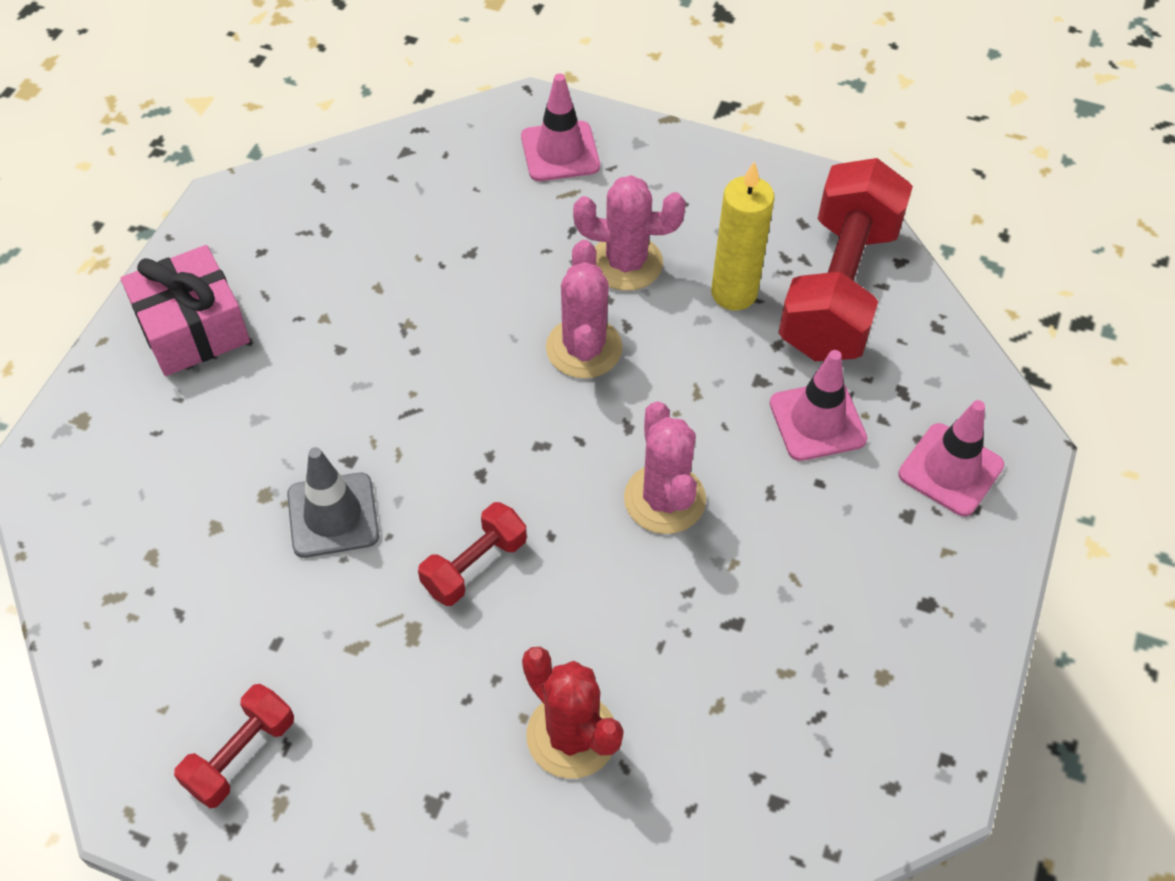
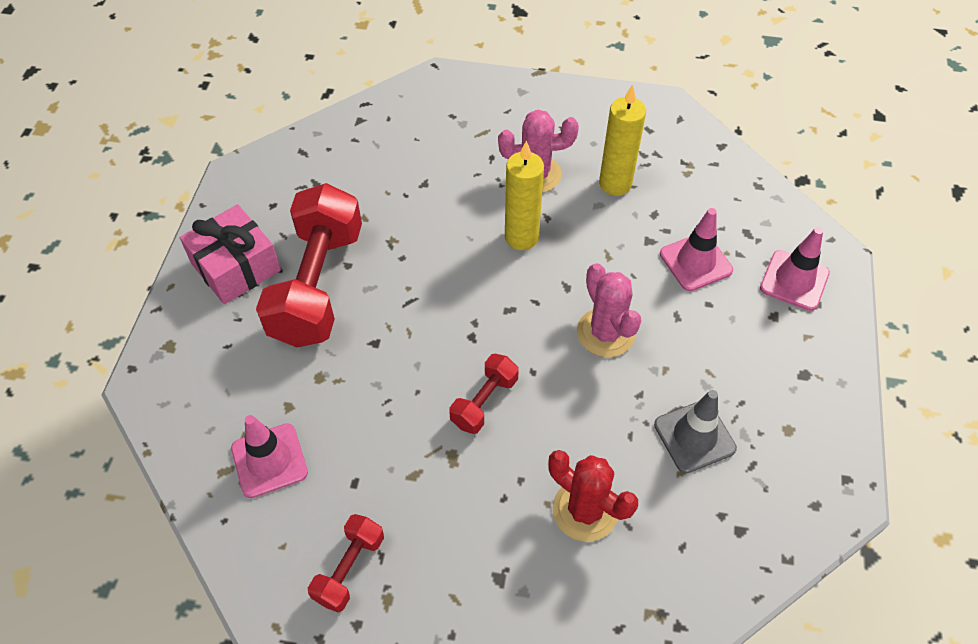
camera: 10 degrees left, 0 degrees up
grey traffic cone [287,447,379,558] -> grey traffic cone moved to [654,390,737,473]
pink traffic cone [521,74,600,181] -> pink traffic cone moved to [231,415,308,498]
pink cactus [546,240,623,379] -> yellow candle [505,140,544,250]
red dumbbell [778,158,913,362] -> red dumbbell moved to [256,183,362,347]

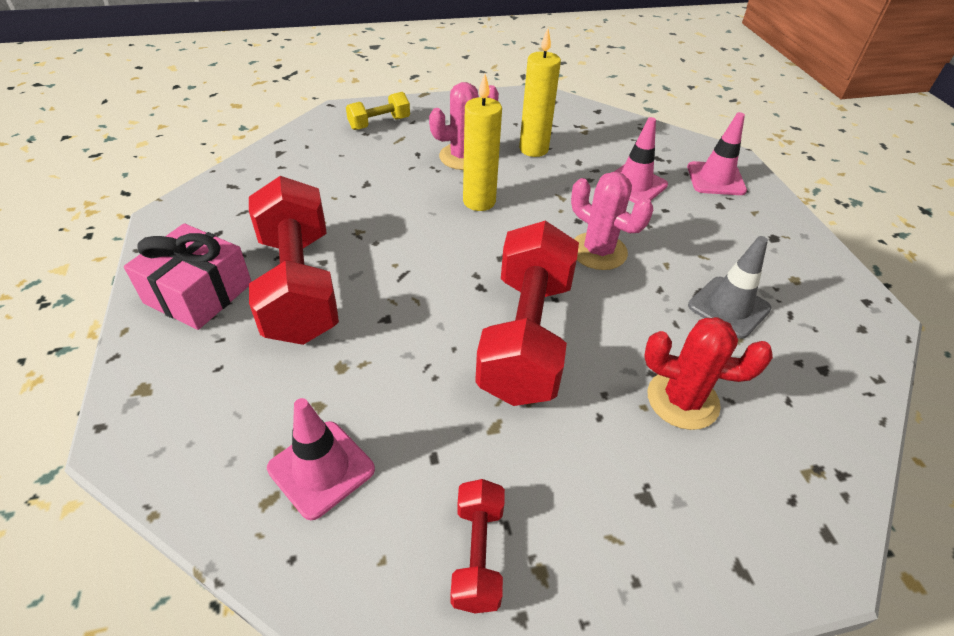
camera: 25 degrees left, 10 degrees down
red dumbbell [449,354,519,434] -> red dumbbell [475,221,579,406], size x2.10
none -> yellow dumbbell [346,92,410,130]

